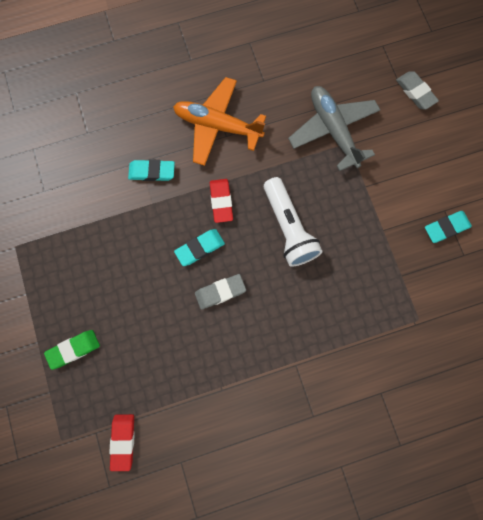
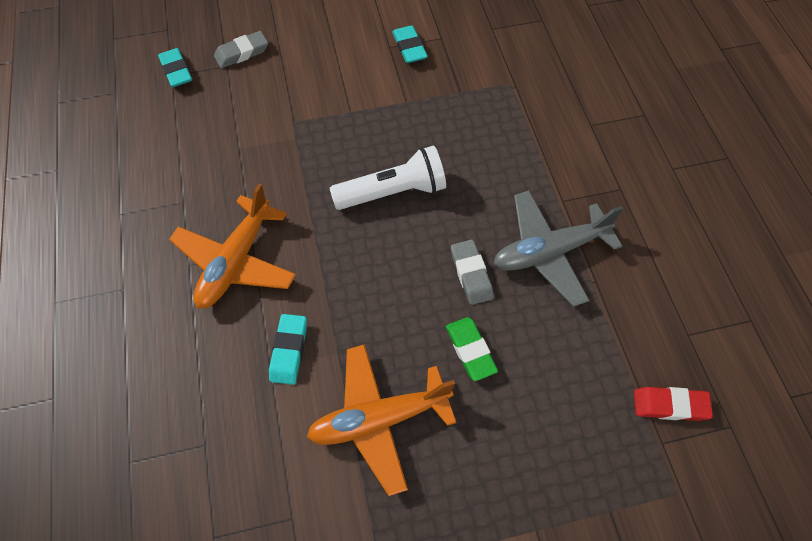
camera: 85 degrees left, 15 degrees down
green eraser [44,330,100,370] -> green eraser moved to [446,317,498,381]
turquoise eraser [174,229,225,266] -> turquoise eraser moved to [158,48,192,87]
red eraser [210,179,233,223] -> none
grey plane [288,86,380,171] -> grey plane moved to [494,190,623,307]
none -> orange plane [307,344,457,496]

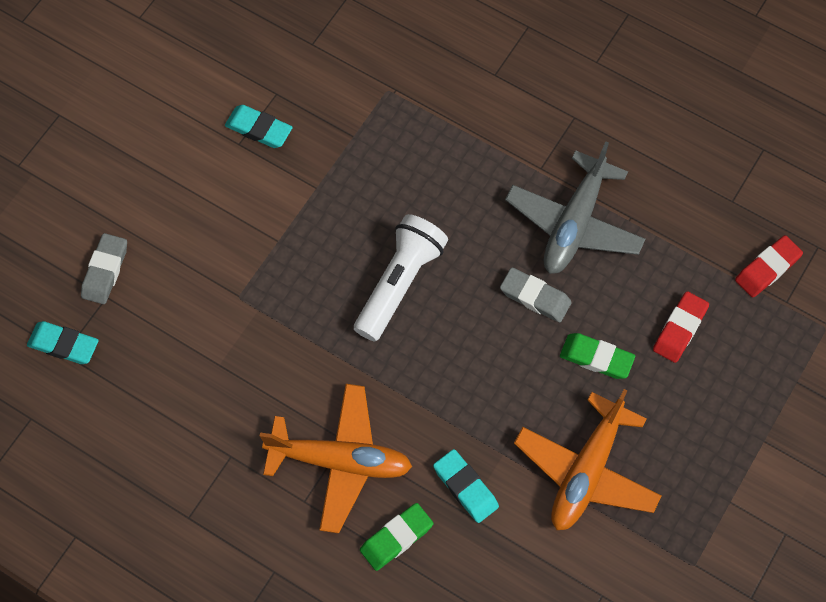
camera: 45 degrees left, 5 degrees up
orange plane [169,183,296,309] -> orange plane turned 60 degrees counterclockwise [260,384,412,533]
none -> green eraser [360,503,433,571]
none -> red eraser [653,291,709,363]

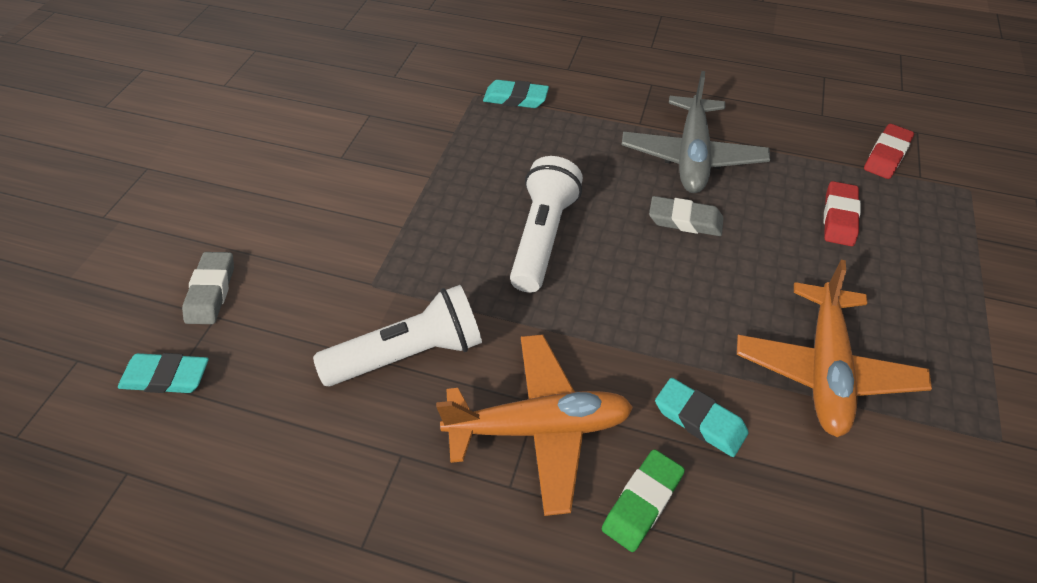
camera: 15 degrees left, 15 degrees down
turquoise eraser [225,105,293,148] -> turquoise eraser moved to [483,80,549,108]
green eraser [560,333,635,379] -> none
none -> white flashlight [313,285,482,386]

